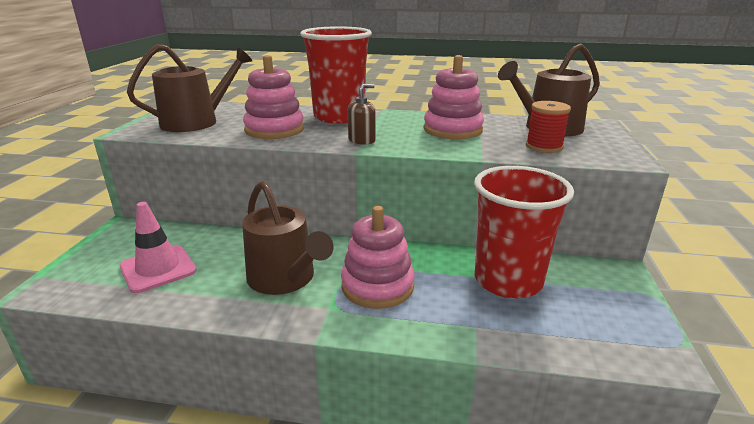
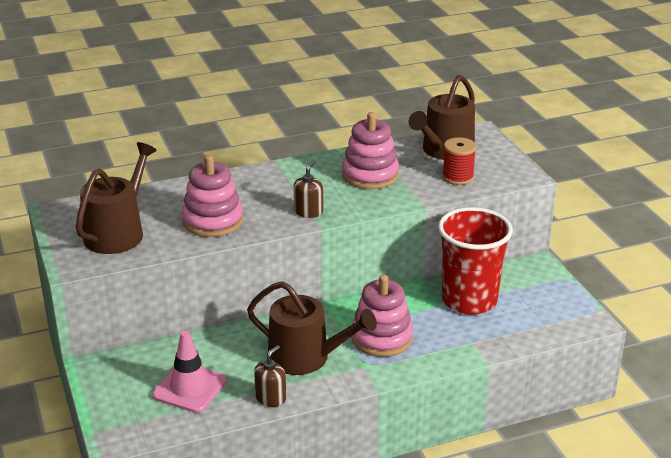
camera: 30 degrees left, 5 degrees up
red cup [300,26,372,124] -> none
none -> brown soap dispenser [254,345,286,407]

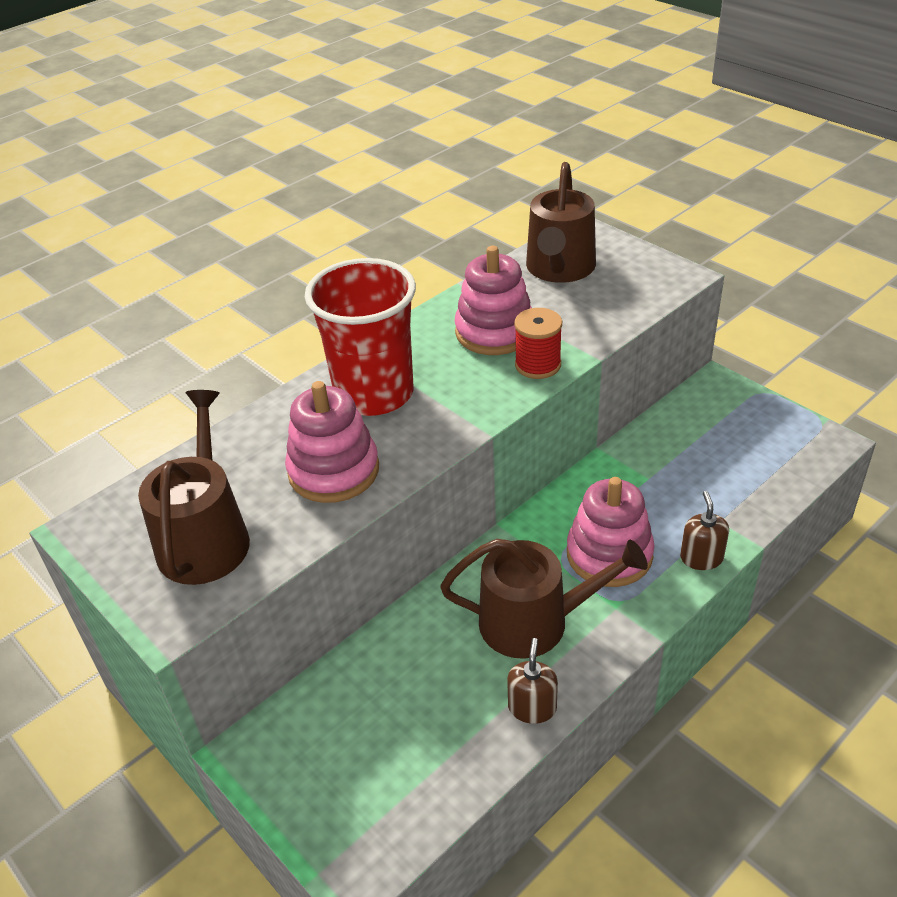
camera: 20 degrees left, 10 degrees up
pink traffic cone [152,331,227,413] -> none
brown soap dispenser [294,160,323,218] -> brown soap dispenser moved to [680,491,729,570]
red cup [438,207,513,315] -> red cup moved to [305,258,416,416]
red spool [442,137,476,185] -> red spool moved to [514,308,562,379]

